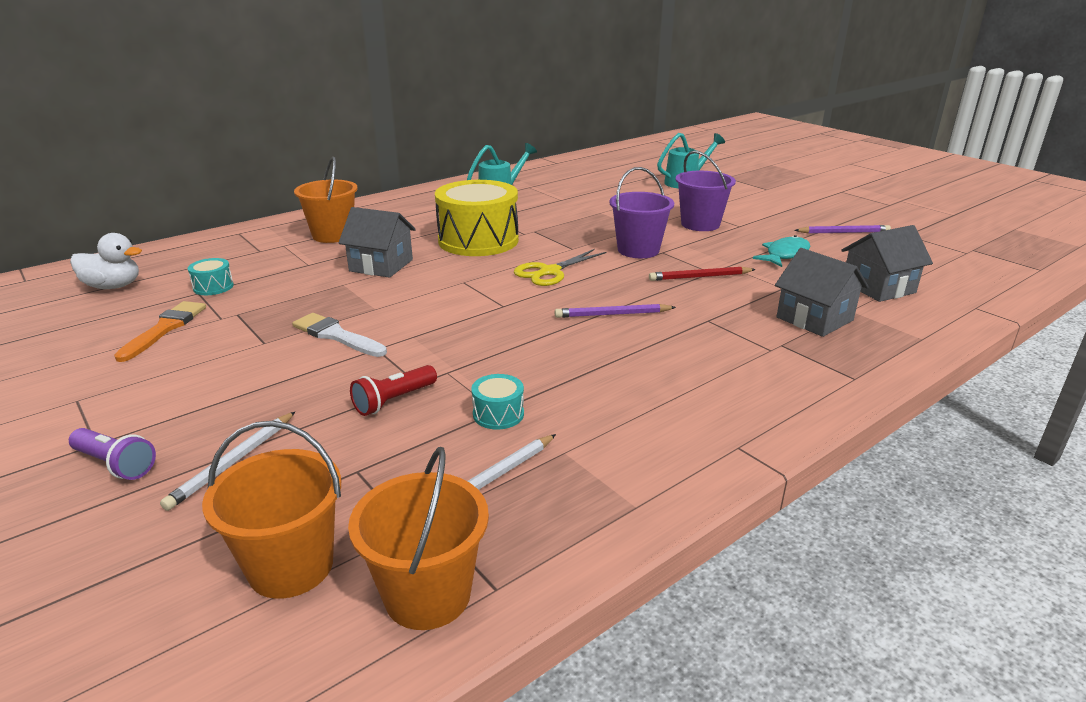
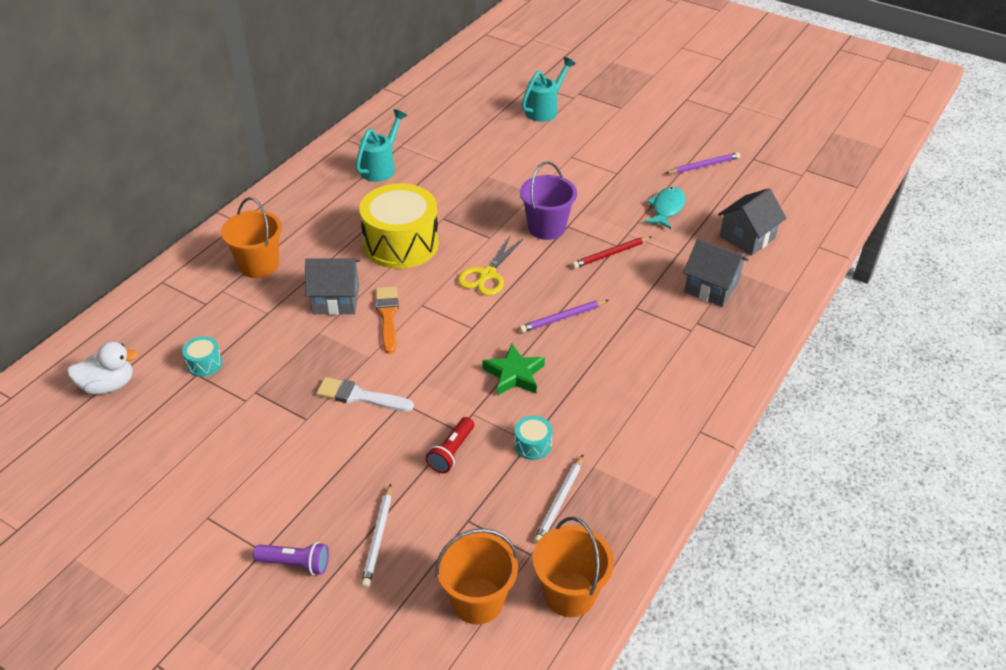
camera: 20 degrees left, 15 degrees up
orange brush [114,301,206,362] -> orange brush moved to [375,286,399,354]
purple bucket [675,150,736,231] -> none
none -> green star [483,344,545,396]

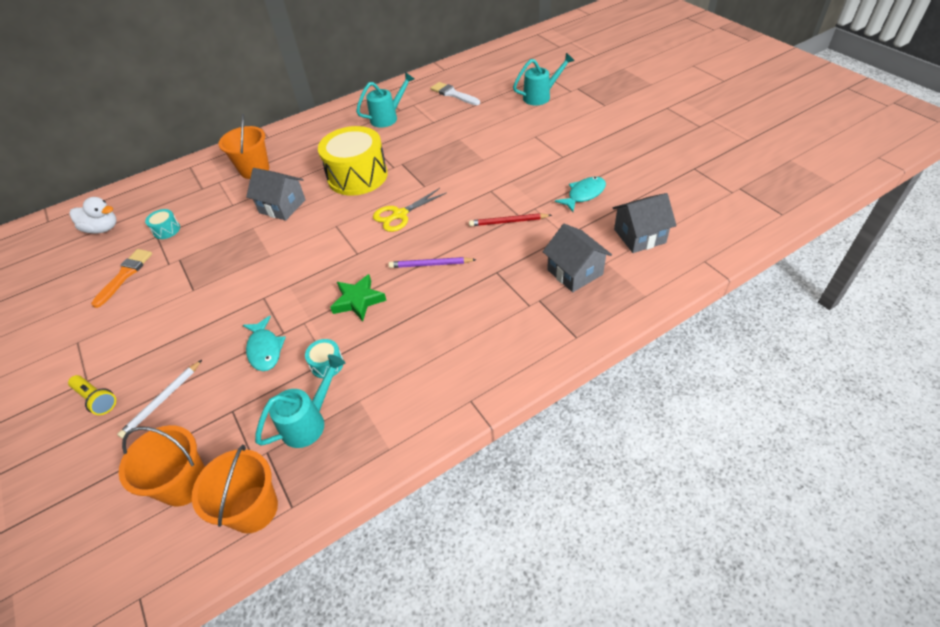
camera: 30 degrees right, 5 degrees up
purple flashlight [253,542,329,575] -> yellow flashlight [68,375,116,415]
white brush [316,377,414,411] -> white brush moved to [430,82,480,105]
orange brush [375,286,399,354] -> orange brush moved to [91,249,152,308]
red flashlight [426,417,474,473] -> turquoise fish [243,316,286,371]
purple bucket [520,161,577,240] -> none
white pencil [534,455,583,543] -> turquoise watering can [255,354,345,448]
purple pencil [666,152,740,174] -> none

